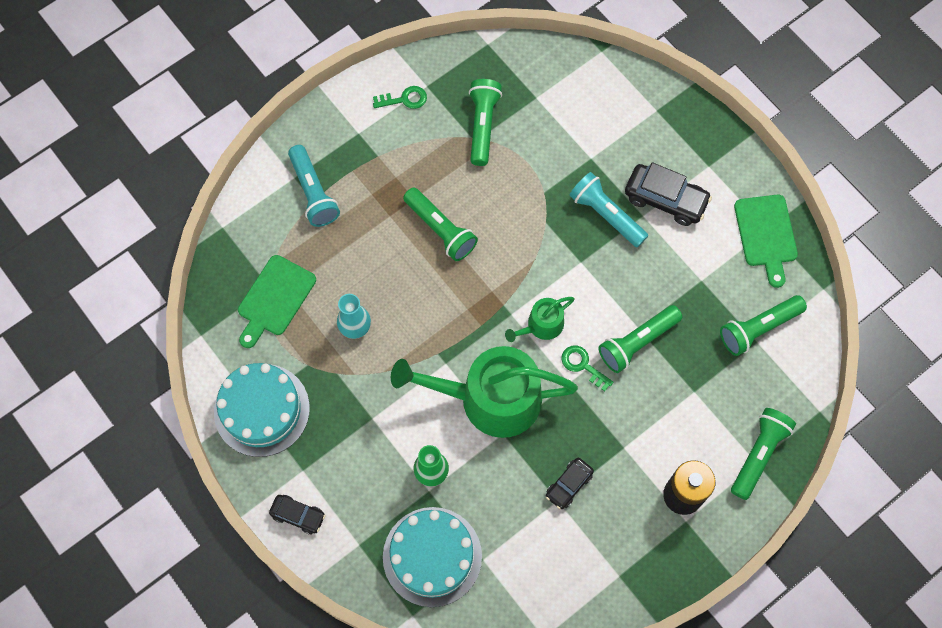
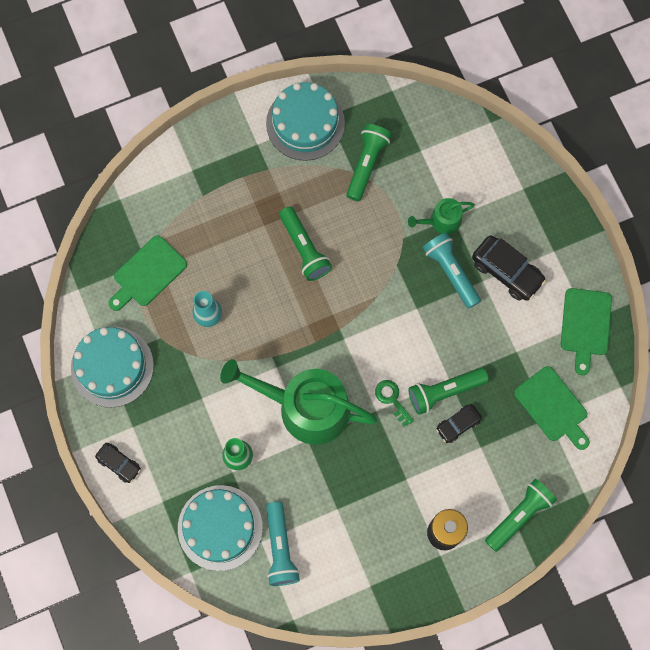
camera: 15 degrees right, 5 degrees up
turquoise flashlight [288,145,340,227] -> turquoise flashlight moved to [266,502,300,586]
green key [373,86,427,109] -> turquoise cake [266,82,345,161]
green watering can [505,297,575,342] -> green watering can moved to [408,198,475,234]
black car [546,458,594,509] -> black car moved to [436,404,482,443]
green flashlight [720,295,807,356] -> green cutting board [514,366,590,450]

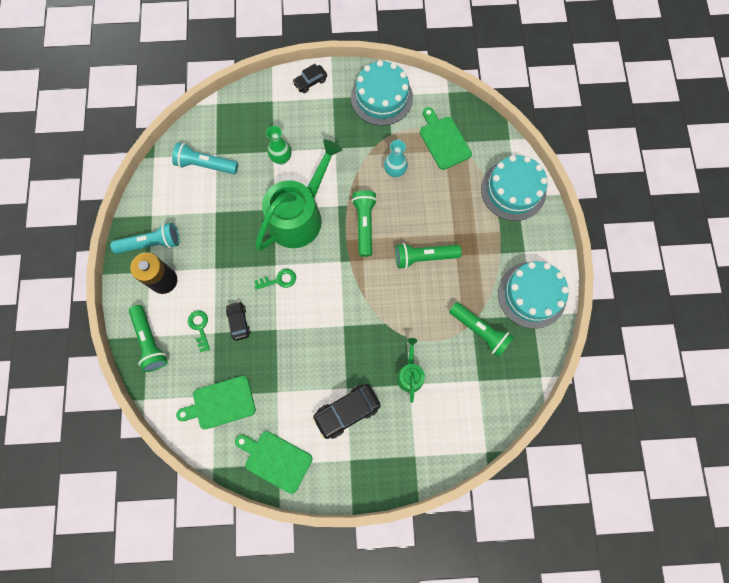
camera: 110 degrees right, 0 degrees up
turquoise cake [178,485,263,571] -> turquoise cake moved to [481,155,548,221]
green flashlight [408,368,489,415] -> green flashlight moved to [352,191,377,257]
turquoise flashlight [423,232,481,309] -> turquoise flashlight moved to [110,223,180,254]
none -> green key [188,310,210,352]

